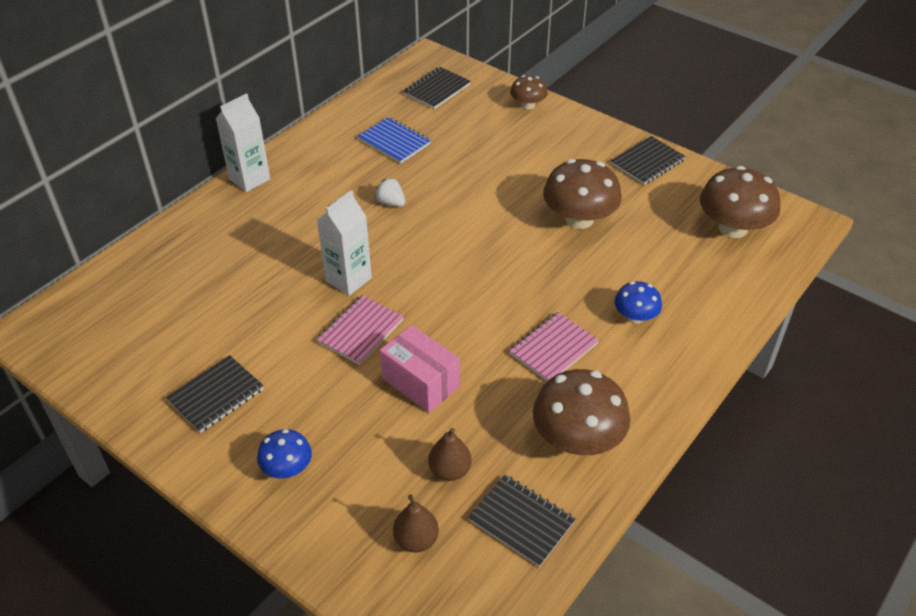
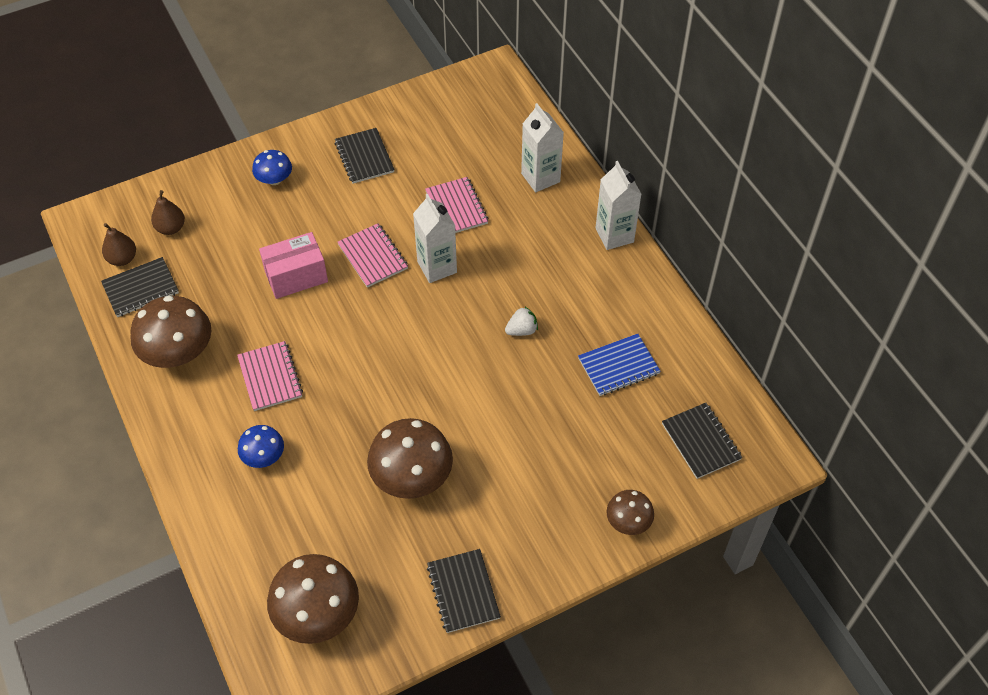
camera: 115 degrees right, 10 degrees up
brown pear [428,428,472,481] -> brown pear moved to [102,223,136,266]
none -> pink notebook [425,177,488,233]
none -> white carton [521,103,564,192]

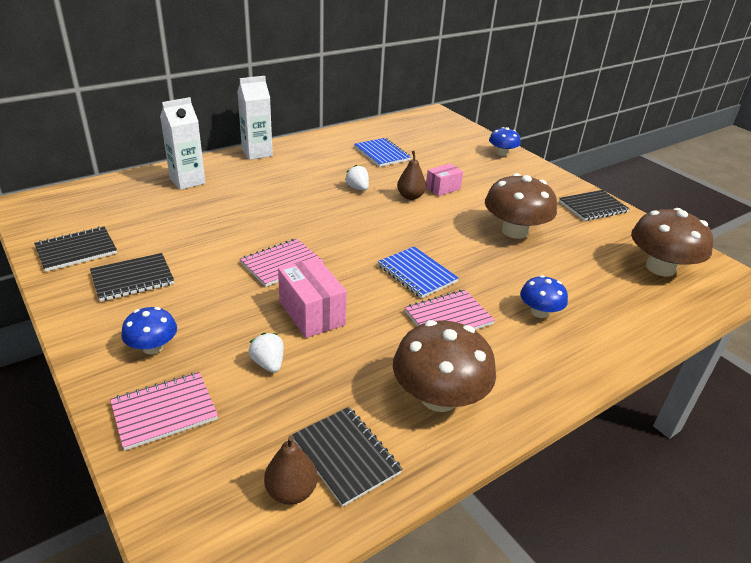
camera: 100 degrees left, 20 degrees down
brown pear [151,190,185,235] -> brown pear moved to [397,151,426,200]
white carton [413,193,457,283] -> none
pink notebook [425,177,488,233] -> pink notebook moved to [110,372,218,451]
brown mushroom [606,490,654,535] -> blue mushroom [489,127,521,156]
black notebook [662,403,742,479] -> black notebook moved to [34,226,117,272]
none -> white strawberry [249,333,284,373]
none -> blue notebook [378,246,459,298]
none -> pink box [426,164,463,196]

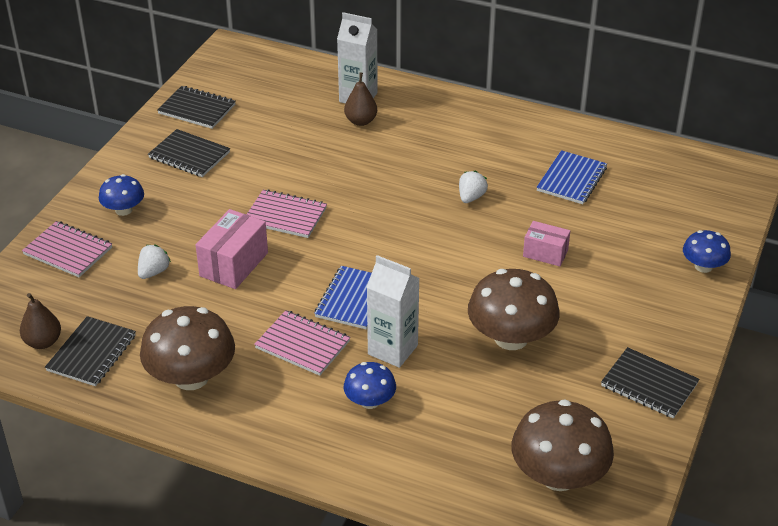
camera: 60 degrees right, 5 degrees up
white carton [237,76,273,160] -> white carton moved to [367,255,420,368]
brown pear [397,151,426,200] -> brown pear moved to [344,72,377,126]

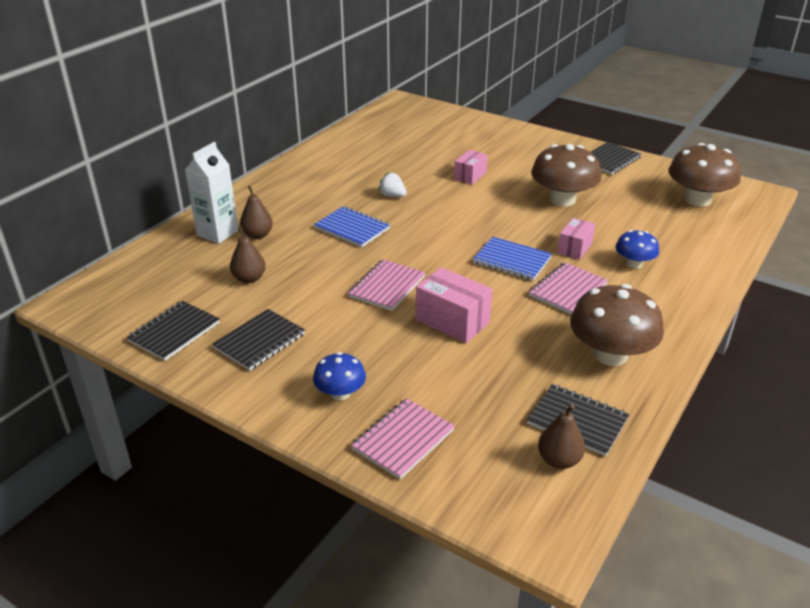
camera: 80 degrees left, 5 degrees down
white strawberry [138,245,171,279] -> none
white carton [367,255,420,368] -> pink box [557,218,595,260]
blue notebook [536,150,607,204] -> blue notebook moved to [314,206,390,247]
blue mushroom [683,230,731,273] -> none
none -> brown pear [230,227,266,283]

